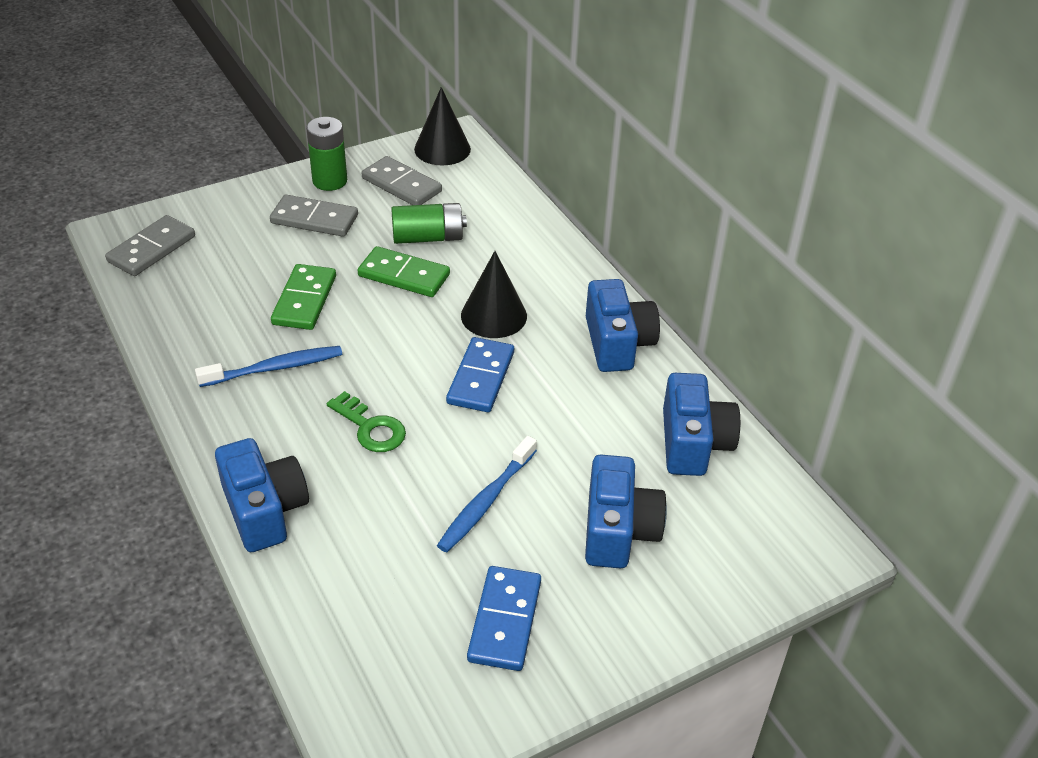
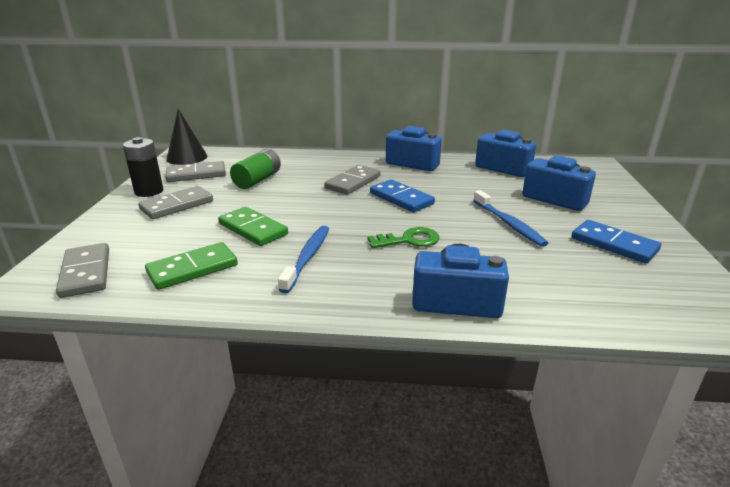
camera: 55 degrees left, 15 degrees down
green battery [306,117,347,191] -> black battery [123,137,163,197]
green domino [358,246,450,297] -> green domino moved to [145,242,238,290]
black cone [461,251,527,338] -> grey domino [324,165,380,195]

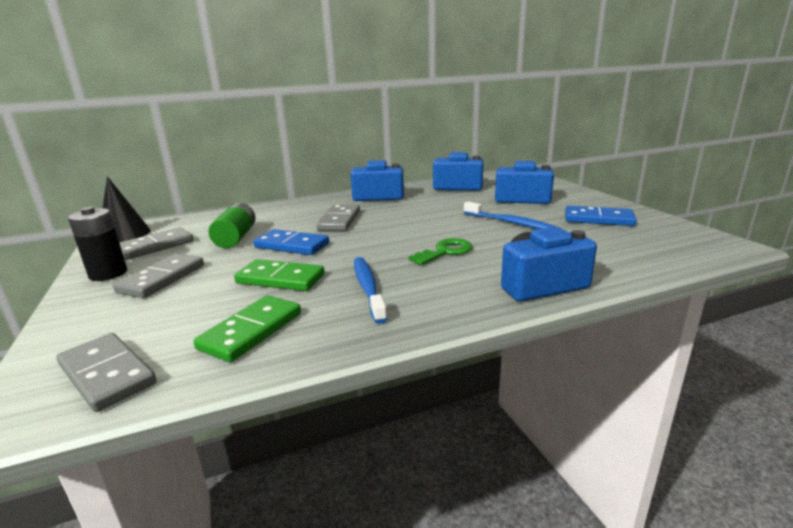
camera: 25 degrees left, 5 degrees down
blue domino [370,180,435,212] -> blue domino moved to [253,229,329,255]

